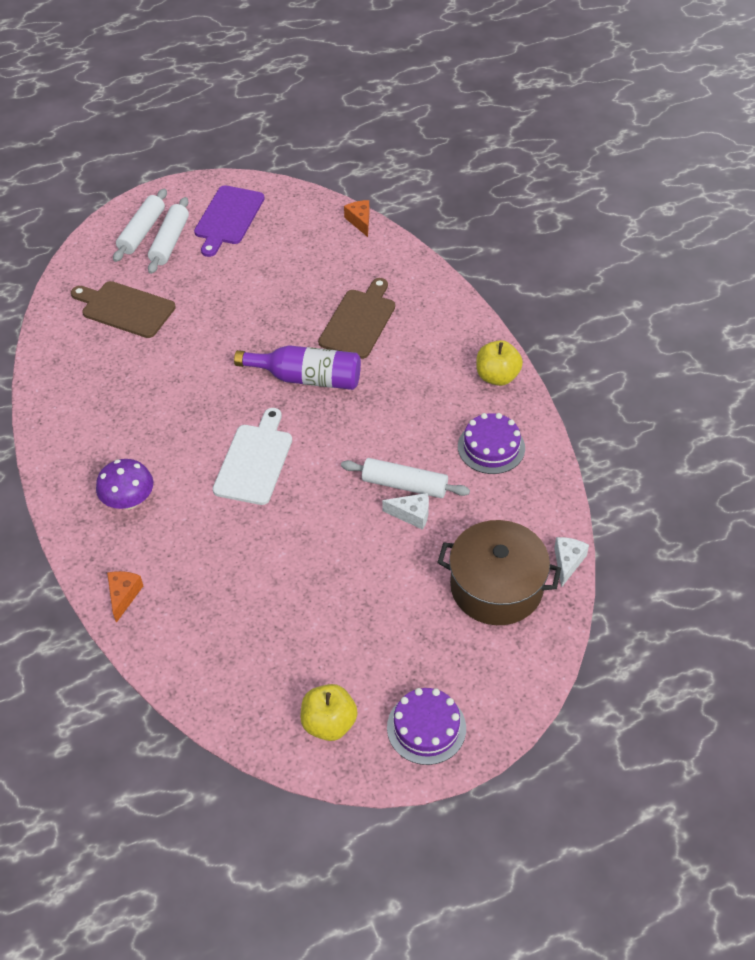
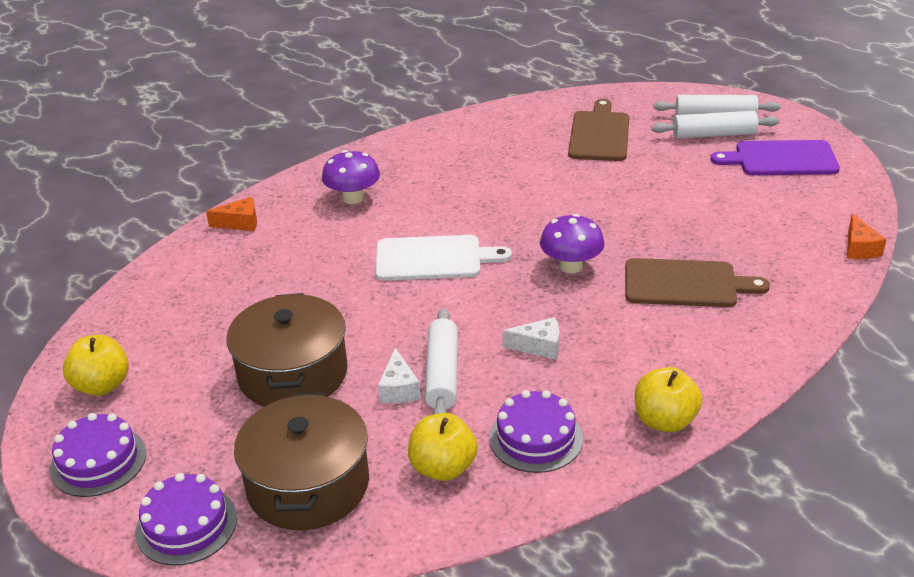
camera: 75 degrees right, 15 degrees down
purple bottle [234,345,361,390] -> purple mushroom [540,214,605,273]
orange cheese [344,200,370,237] -> orange cheese turned 120 degrees clockwise [847,213,887,259]
white cheese [554,537,589,588] -> white cheese moved to [503,317,559,360]
none -> purple cake [135,473,237,566]
none -> brown pot [226,293,348,407]
none -> yellow apple [408,413,478,481]

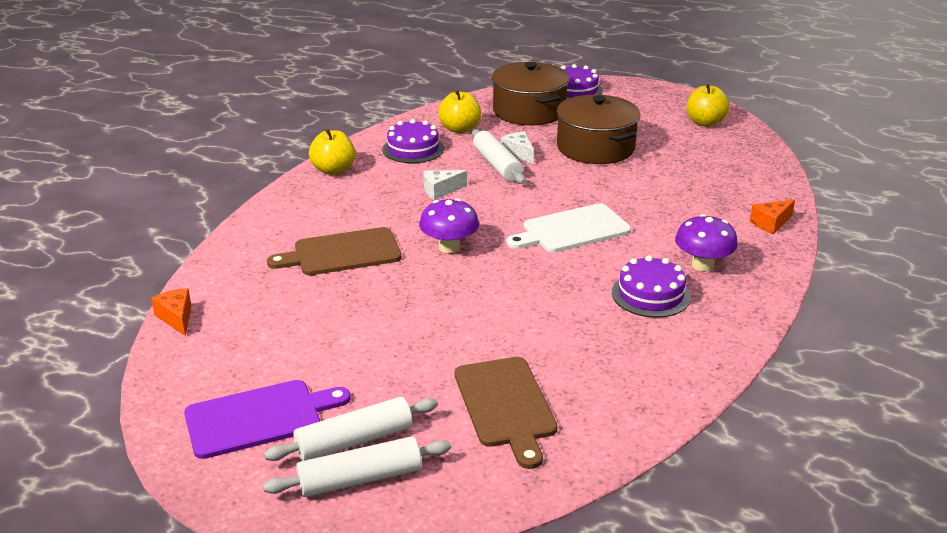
camera: 155 degrees right, 5 degrees down
purple cake [50,413,146,497] -> purple cake moved to [612,255,691,318]

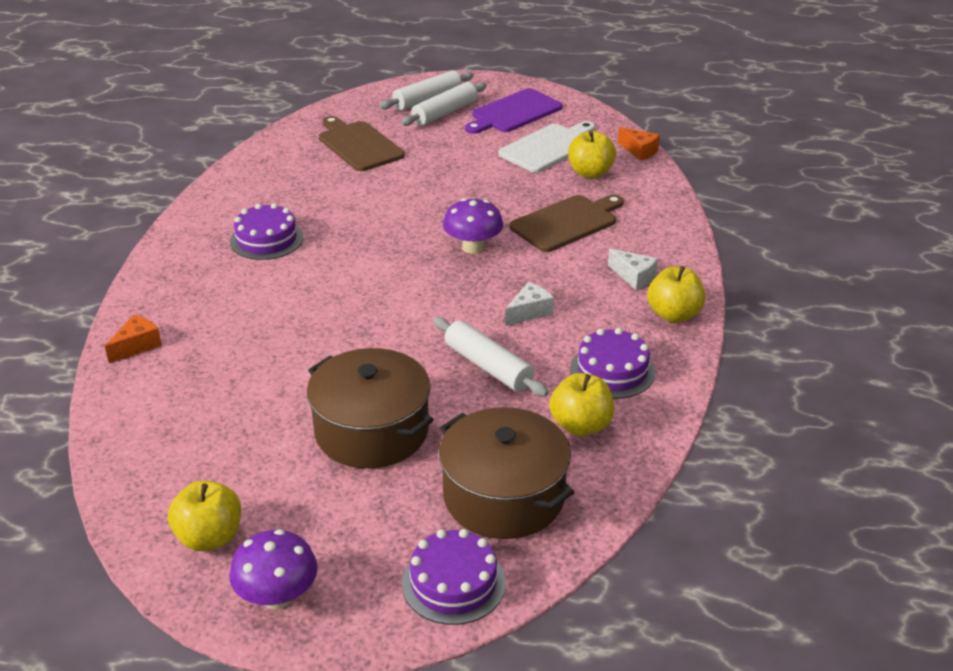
camera: 160 degrees right, 5 degrees up
white cheese [501,131,534,164] -> white cheese moved to [608,249,658,290]
white cutting board [506,203,631,253] -> white cutting board moved to [498,121,595,173]
purple mushroom [675,214,738,272] -> purple mushroom moved to [229,529,318,610]
none -> yellow apple [568,131,616,178]

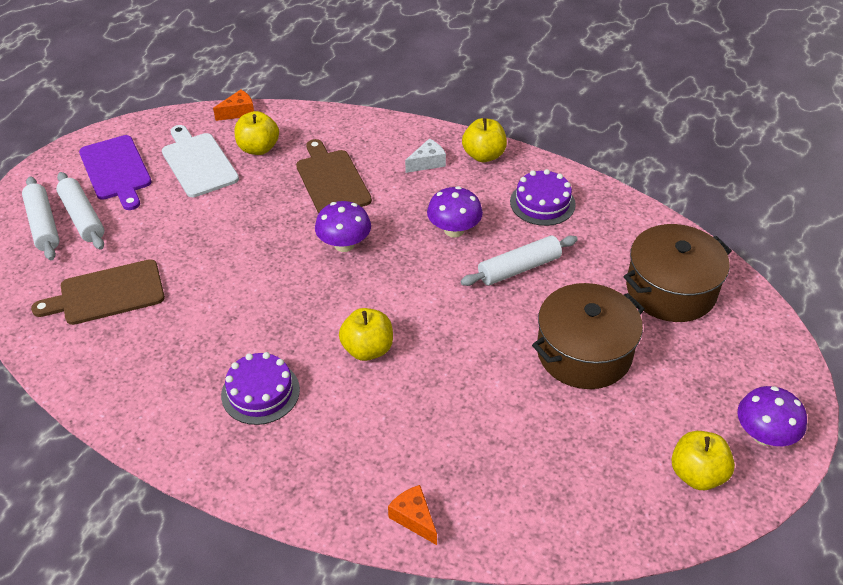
camera: 75 degrees left, 10 degrees up
purple cake [402,529,506,625] -> none
white cheese [505,282,554,326] -> purple mushroom [427,186,483,238]
yellow apple [549,373,614,436] -> yellow apple moved to [339,308,393,361]

